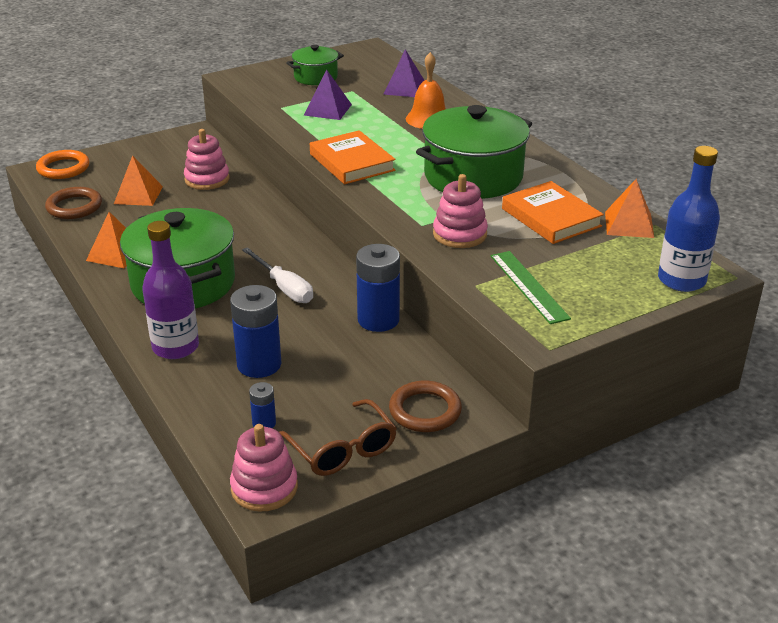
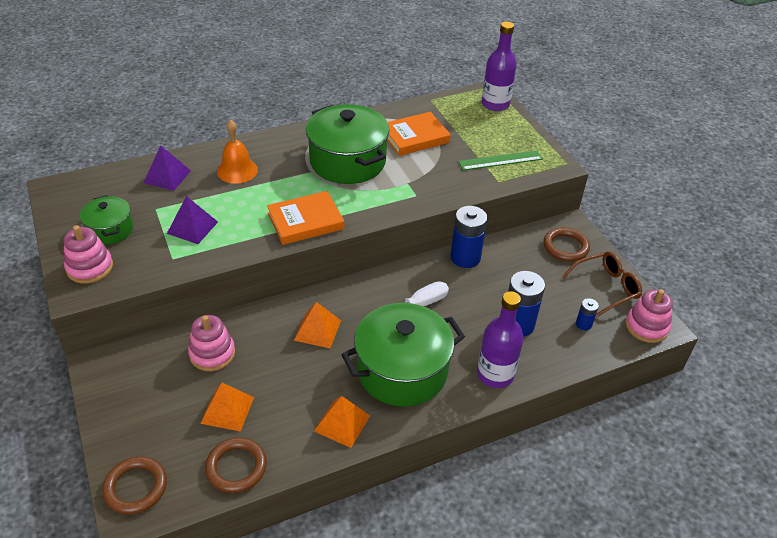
camera: 85 degrees left, 10 degrees up
orange ring [36,150,90,179] -> brown ring [102,456,167,514]
pink stacking toy [433,174,488,248] -> pink stacking toy moved to [63,225,113,284]
orange pyramid [605,179,654,238] -> orange pyramid moved to [294,302,341,348]
blue bottle [658,146,720,292] -> purple bottle [482,22,517,111]

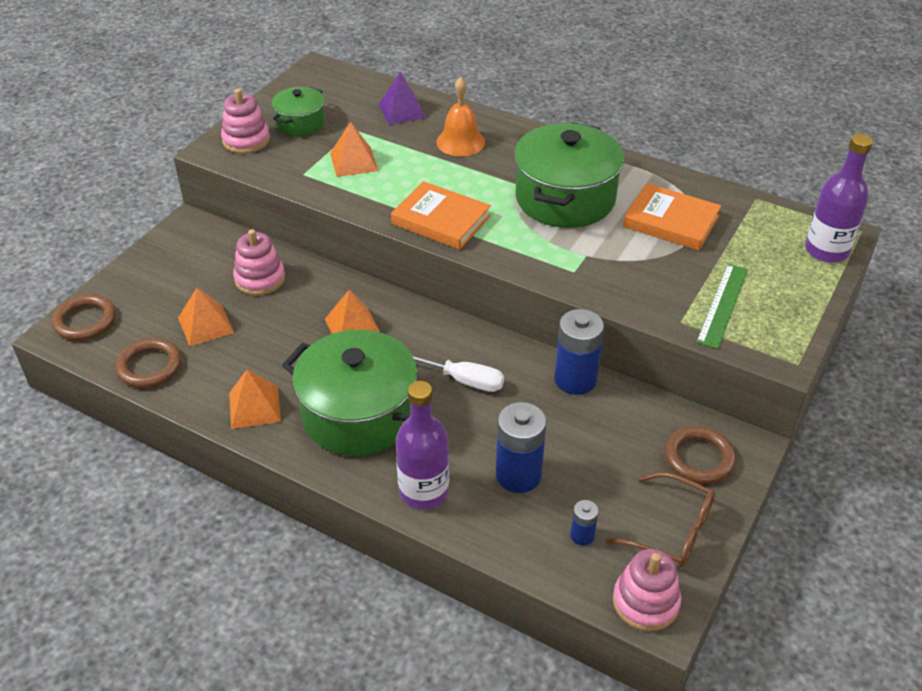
camera: 55 degrees right, 0 degrees up
purple pyramid [167,196,218,244] -> orange pyramid [330,122,378,177]
green ruler [458,150,543,170] -> green ruler turned 75 degrees clockwise [696,264,748,349]

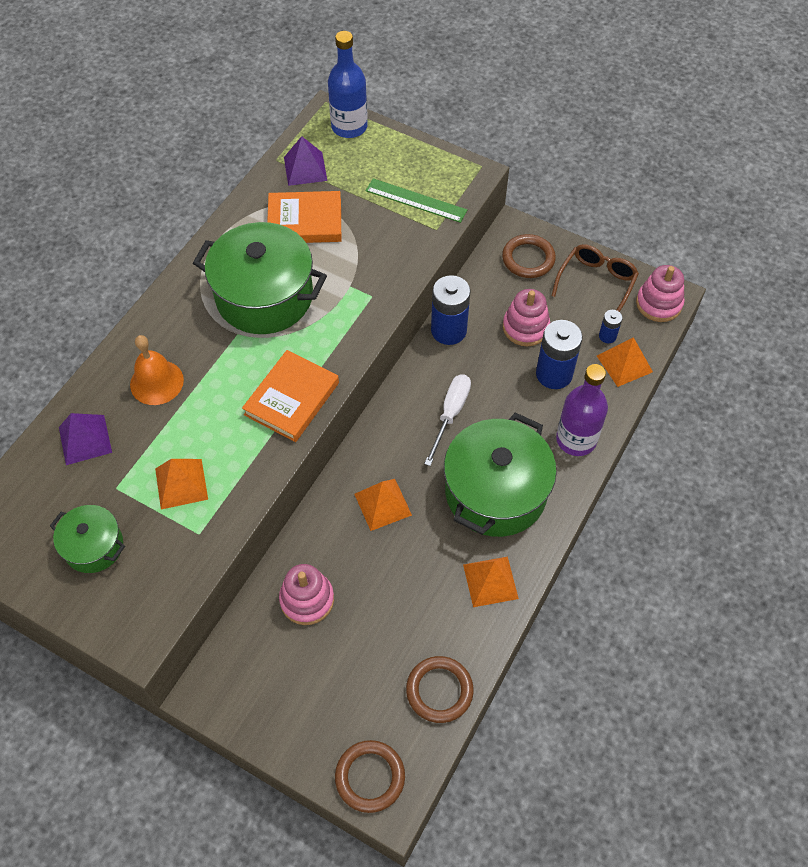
camera: 90 degrees left, 15 degrees up
orange pyramid [178,288,234,346] -> orange pyramid moved to [597,337,653,387]
pink stacking toy [221,88,270,154] -> pink stacking toy moved to [503,289,550,346]
orange book [623,183,721,251] -> orange book turned 60 degrees clockwise [267,191,341,243]
purple bottle [805,134,873,263] -> blue bottle [328,31,368,138]
none -> purple pyramid [284,136,327,186]

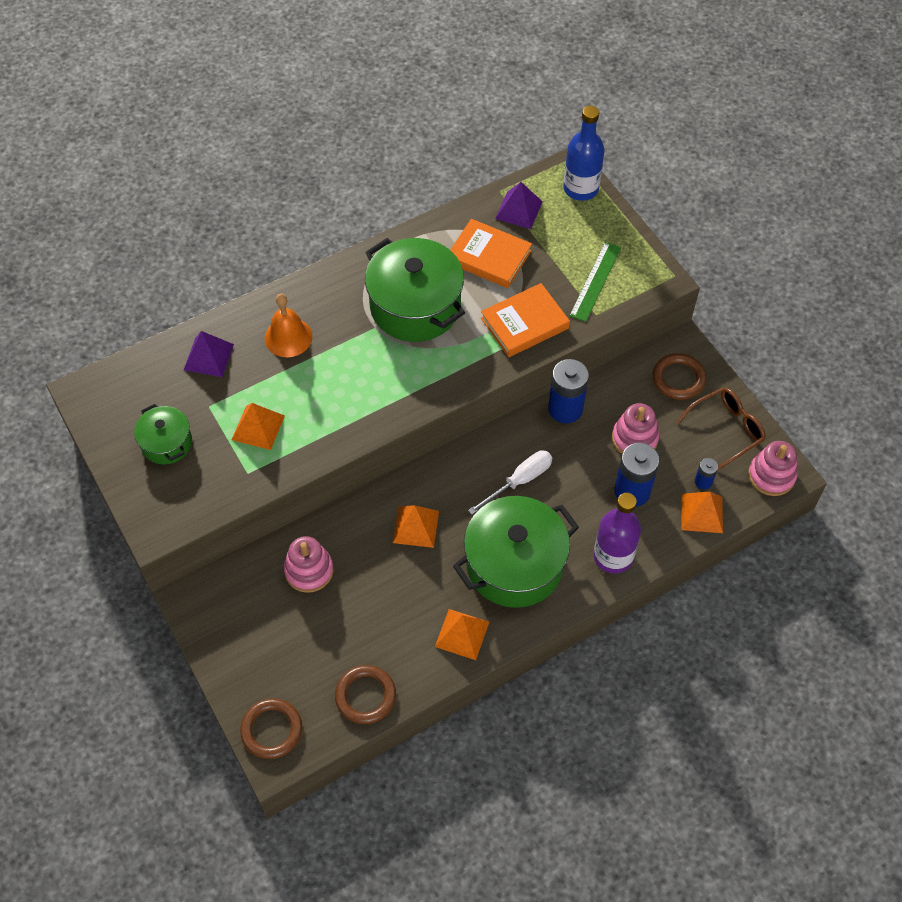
camera: 30 degrees right, 0 degrees up
orange book [242,350,339,442] -> orange book moved to [481,283,570,357]
green ruler [366,178,467,223] -> green ruler turned 60 degrees clockwise [569,242,621,322]

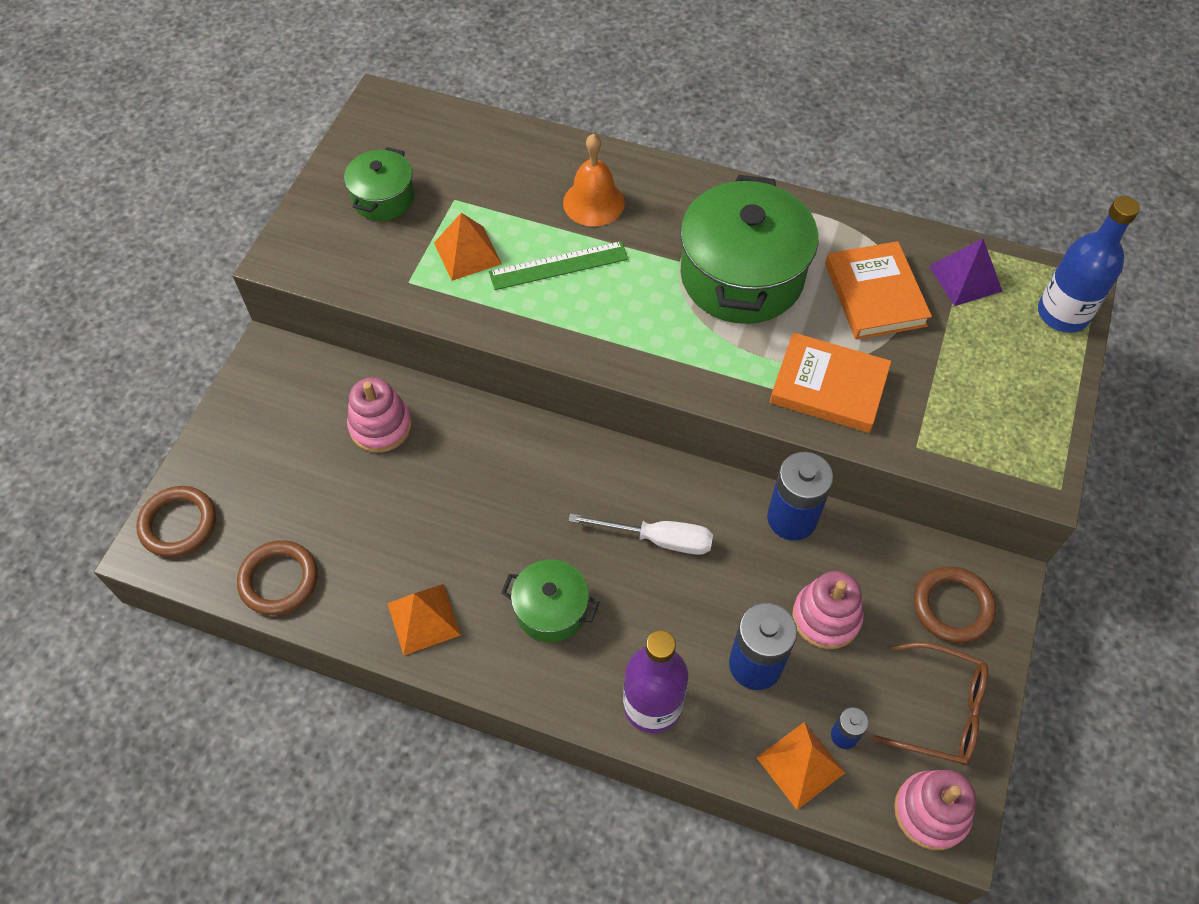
camera: 50 degrees right, 0 degrees up
purple pyramid [184,331,234,377] -> none
orange pyramid [393,505,439,548] -> none
green pot [453,496,579,608] -> green pot [501,559,599,642], size x0.53
green ruler [569,242,621,322] -> green ruler moved to [489,241,629,290]

